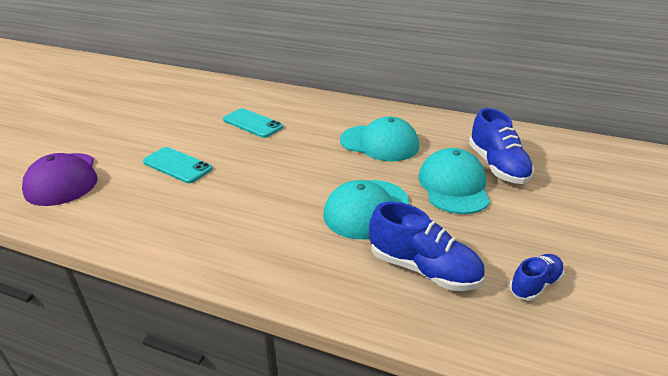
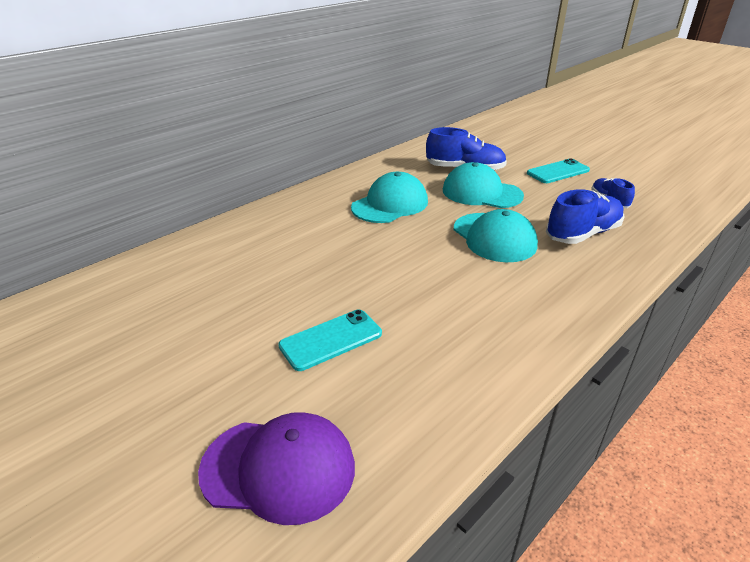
camera: 65 degrees left, 0 degrees up
turquoise phone [223,108,283,138] -> turquoise phone moved to [527,158,590,183]

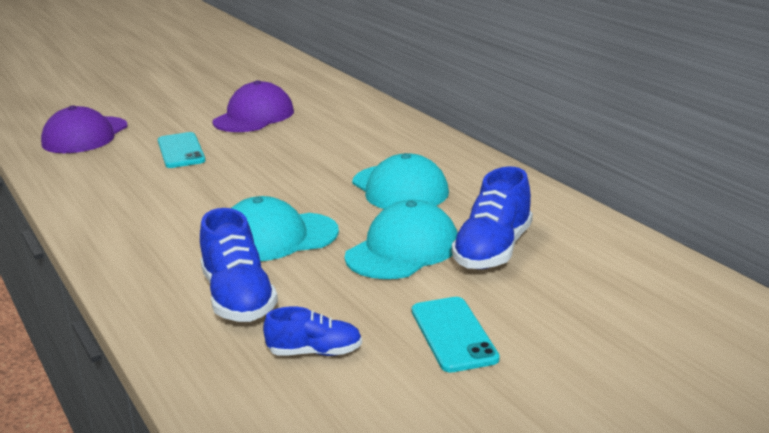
camera: 105 degrees right, 10 degrees down
none -> purple cap [213,80,294,132]

